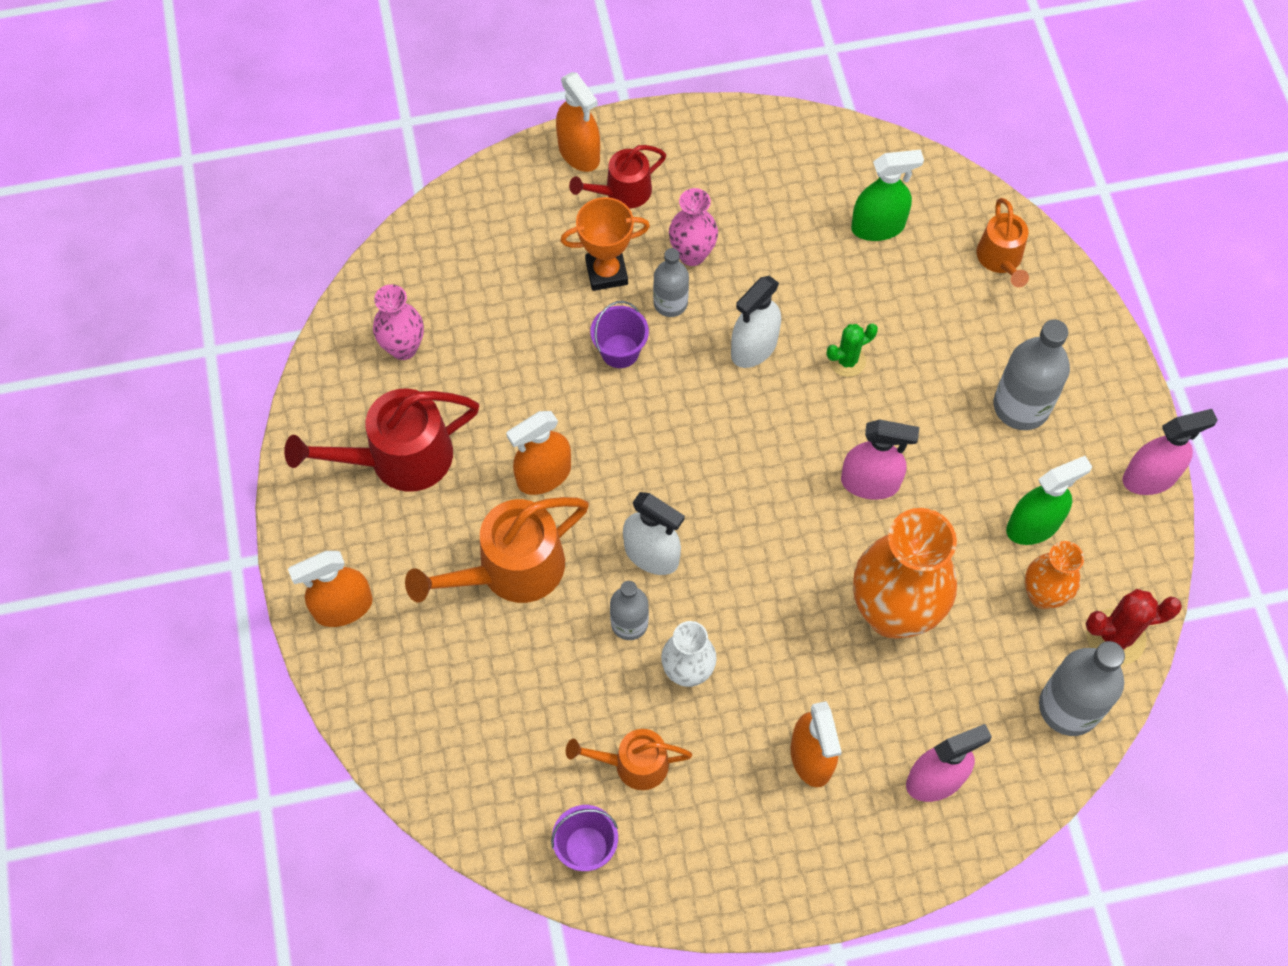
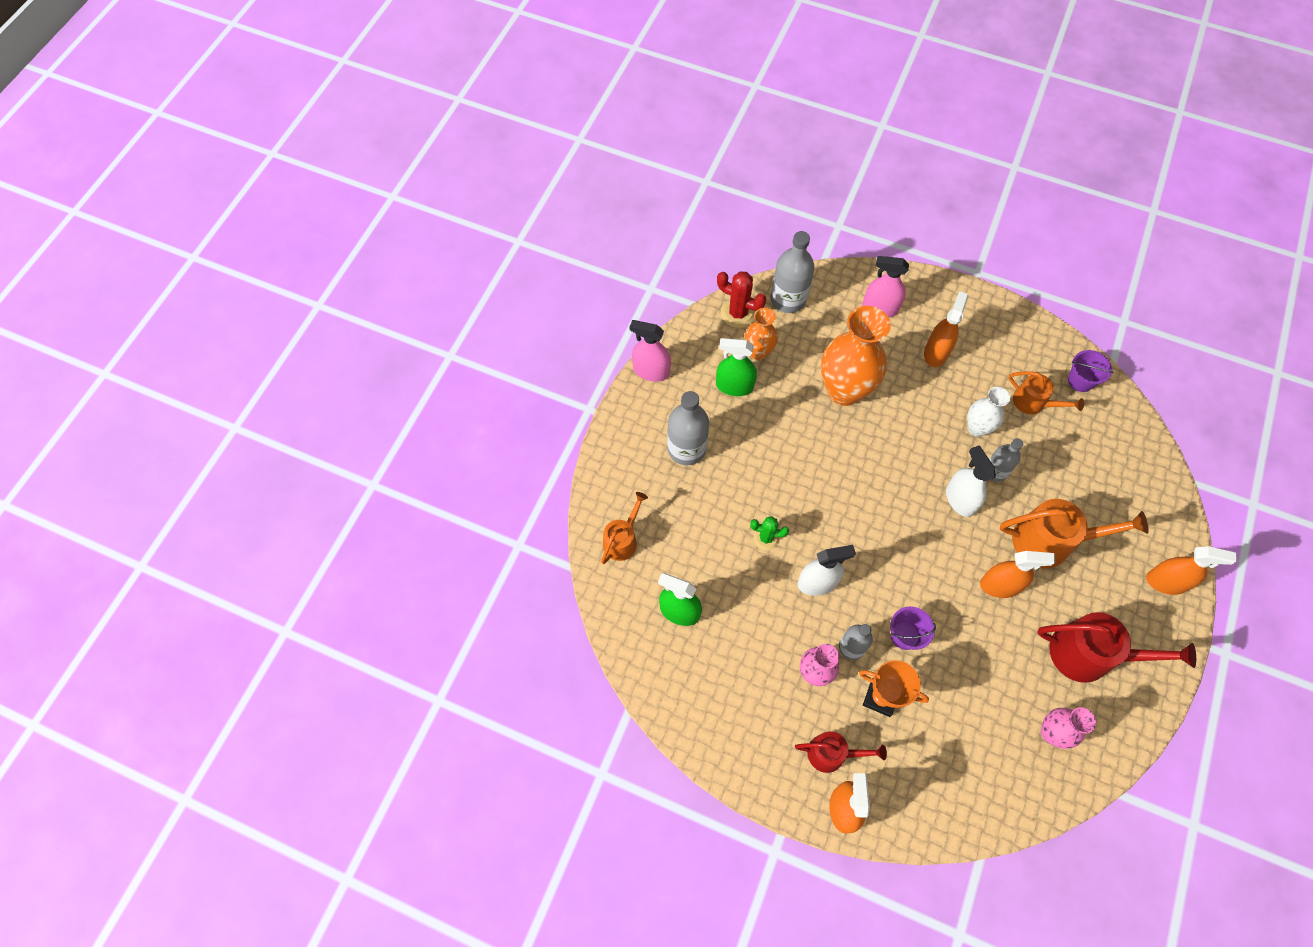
camera: 145 degrees left, 0 degrees up
pink spray bottle [841,419,919,500] -> none

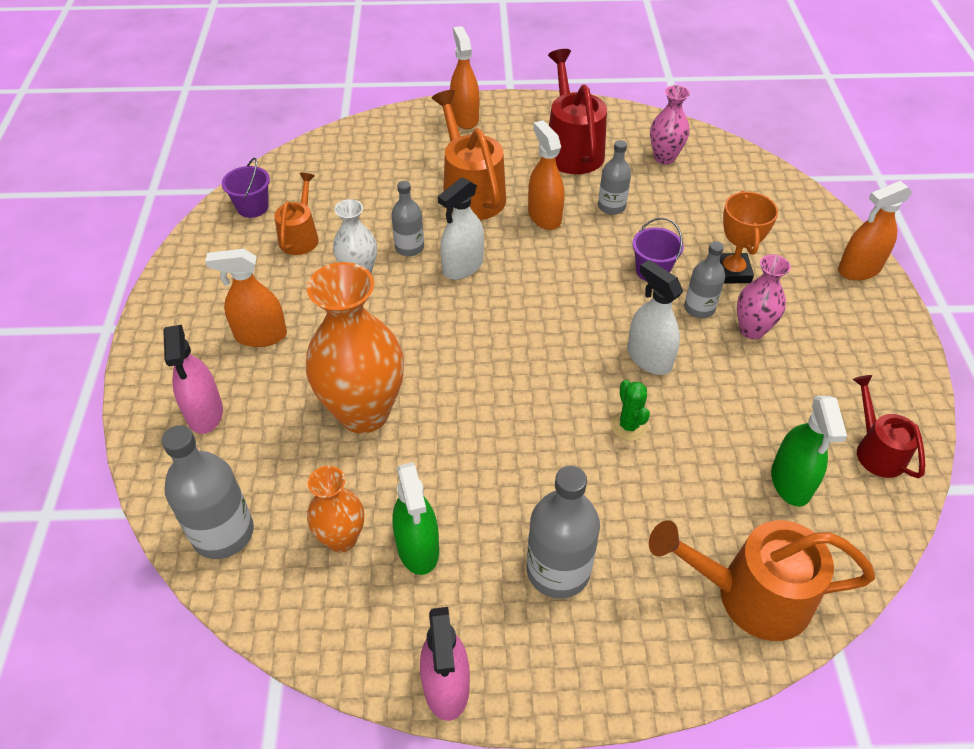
camera: 115 degrees left, 15 degrees down
orange watering can [601,492,648,564] -> orange watering can [649,520,876,641], size x1.68
red cactus [717,271,766,328] -> none
red watering can [795,731,887,773] -> red watering can moved to [853,375,925,478]
none -> grey bottle [598,140,631,215]

